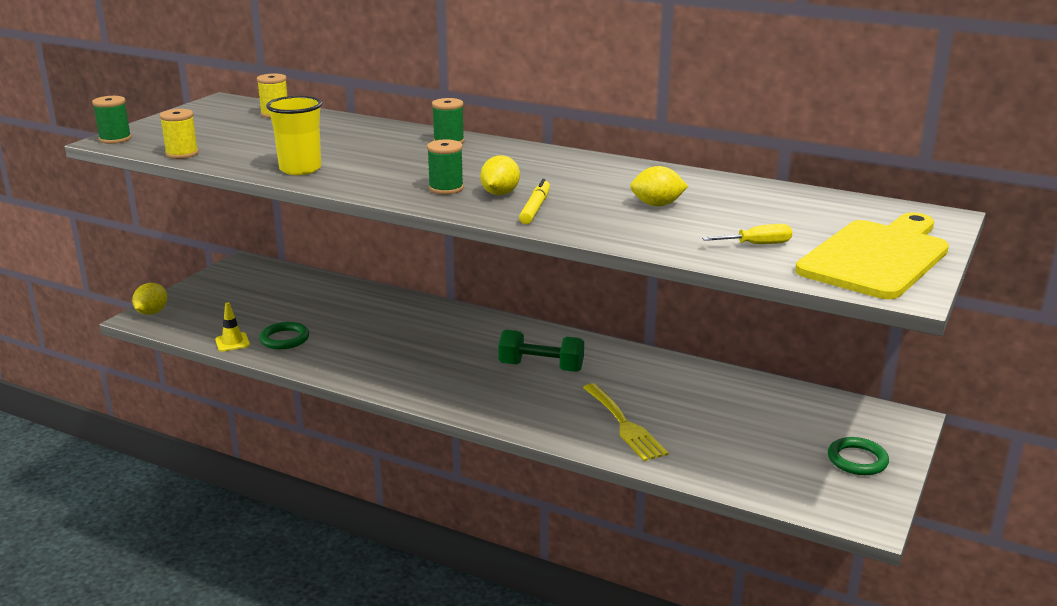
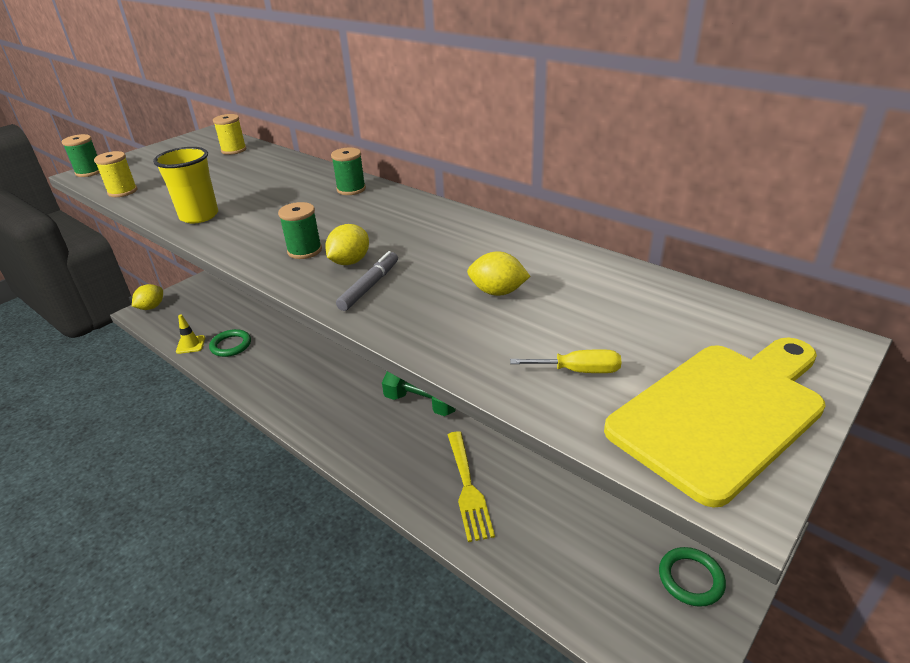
camera: 15 degrees right, 10 degrees up
yellow marker [519,179,550,224] -> grey marker [336,251,398,311]

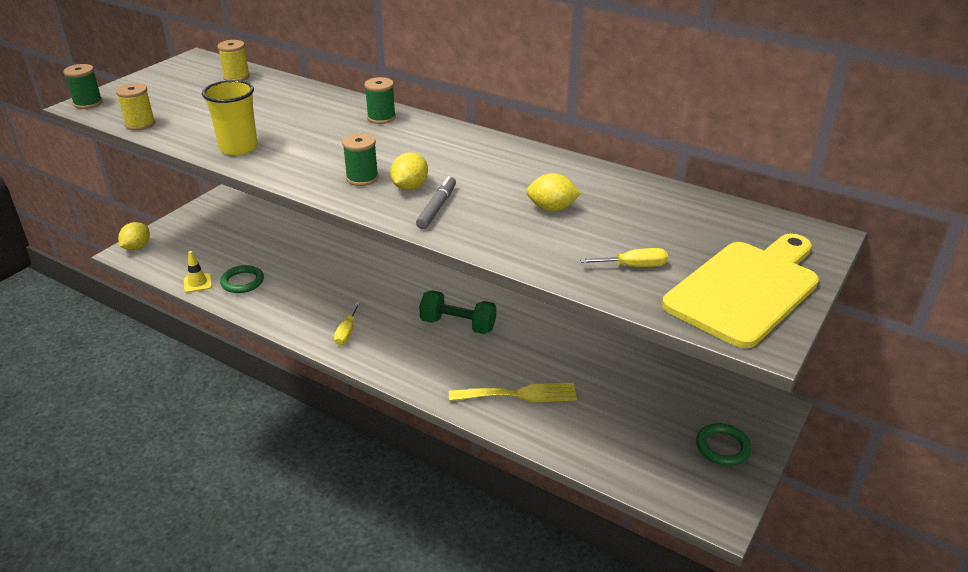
camera: 10 degrees left, 0 degrees up
yellow fork [448,431,495,542] -> yellow fork turned 75 degrees counterclockwise [449,383,577,402]
none -> yellow screwdriver [334,302,360,345]

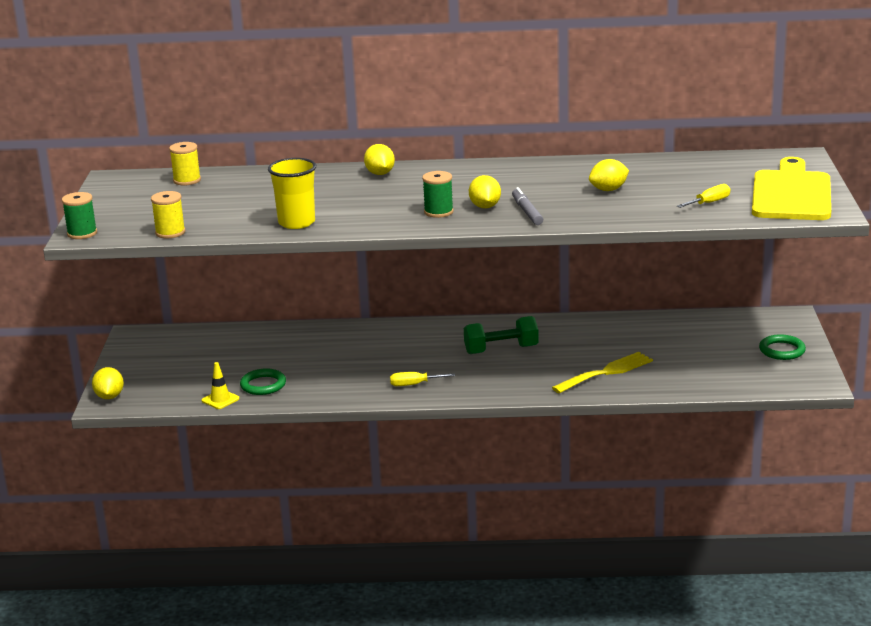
camera: 30 degrees left, 10 degrees down
yellow screwdriver [334,302,360,345] -> yellow screwdriver turned 105 degrees clockwise [390,372,455,386]
green spool [364,77,396,124] -> yellow lemon [364,144,395,175]

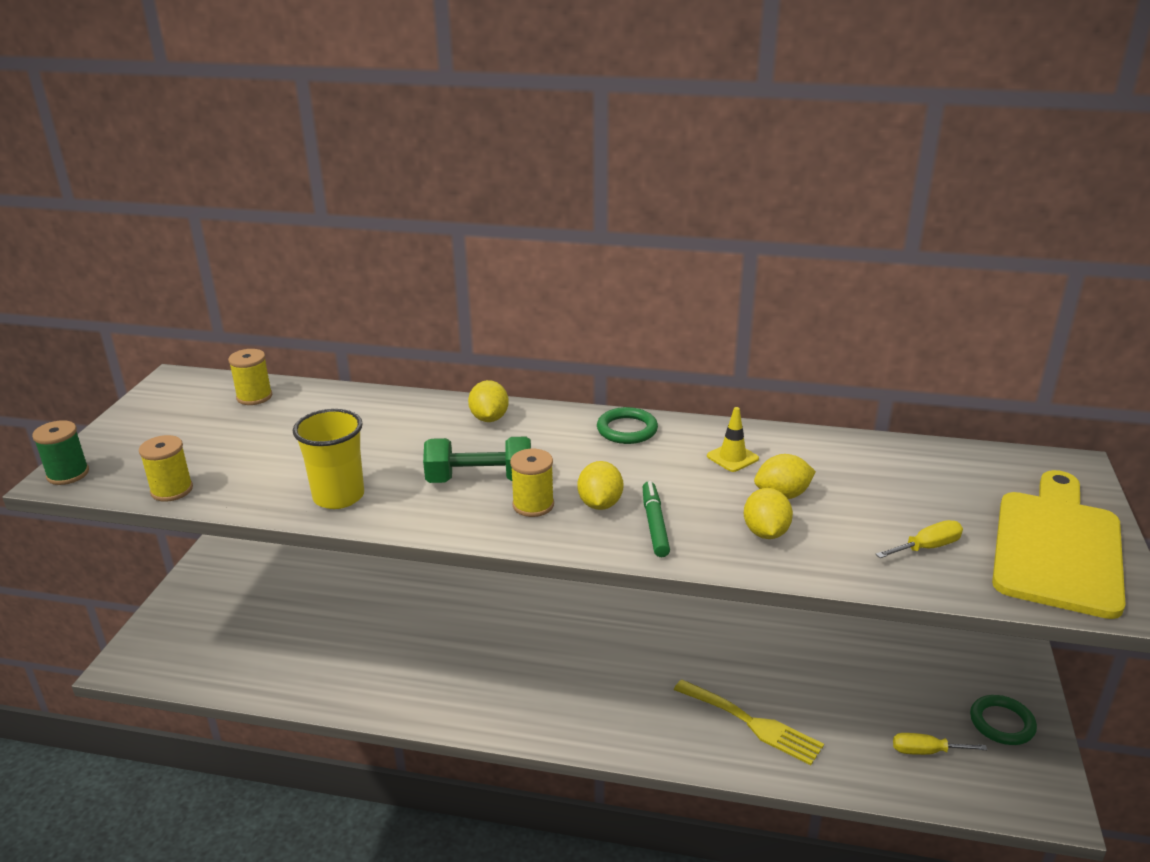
camera: 10 degrees right, 5 degrees up
yellow lemon [92,367,124,399] -> yellow lemon moved to [744,488,793,539]
yellow traffic cone [202,362,239,409] -> yellow traffic cone moved to [707,407,759,472]
green ring [240,369,286,395] -> green ring moved to [597,407,658,444]
yellow screwdriver [390,372,455,386] -> yellow screwdriver moved to [893,733,987,755]
green spool [422,171,454,218] -> yellow spool [510,449,554,517]
green dumbbell [464,316,539,354] -> green dumbbell moved to [423,437,531,483]
grey marker [512,187,543,225] -> green marker [643,481,670,557]
yellow fork [552,352,653,393] -> yellow fork turned 60 degrees clockwise [674,679,824,765]

